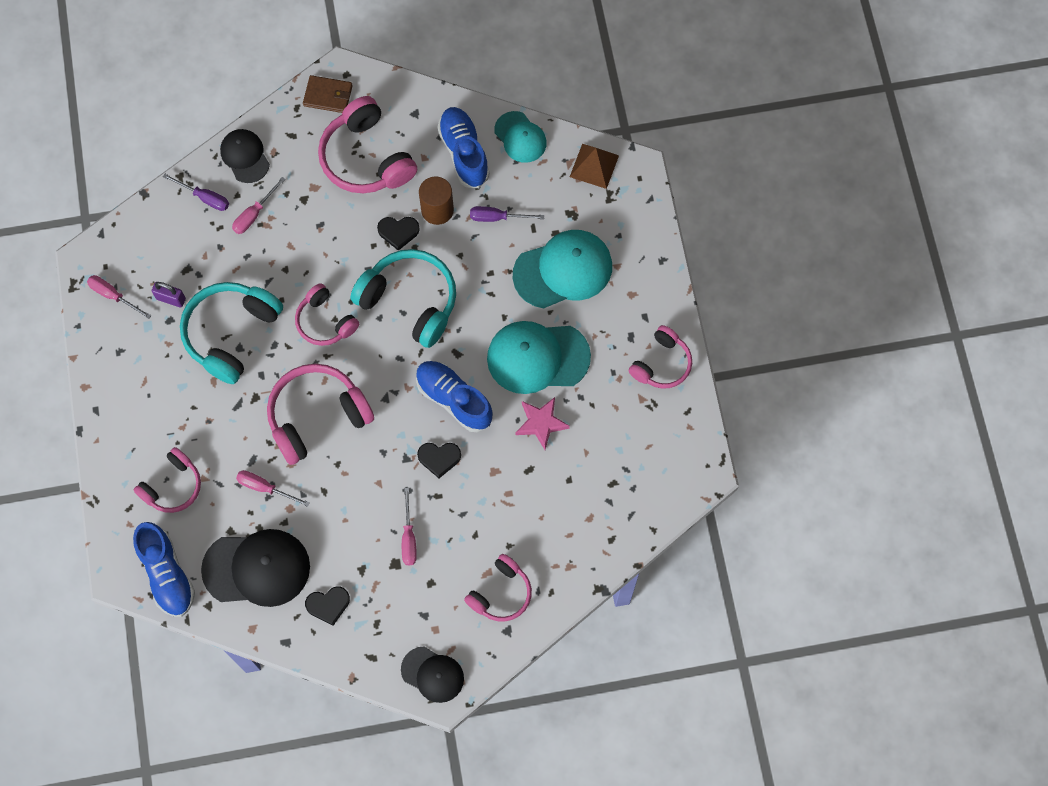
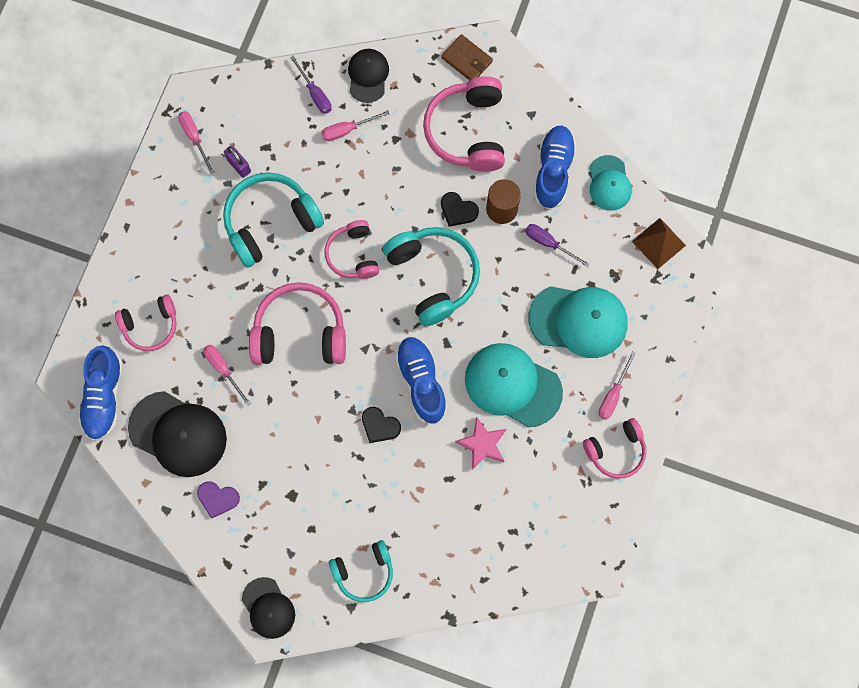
camera: 30 degrees right, 5 degrees up
black heart [305,586,350,626] -> purple heart [197,481,240,518]
pink screwdriver [402,488,417,565] -> pink screwdriver moved to [599,352,636,420]
pink headphones [464,554,532,622] -> turquoise headphones [329,540,393,602]

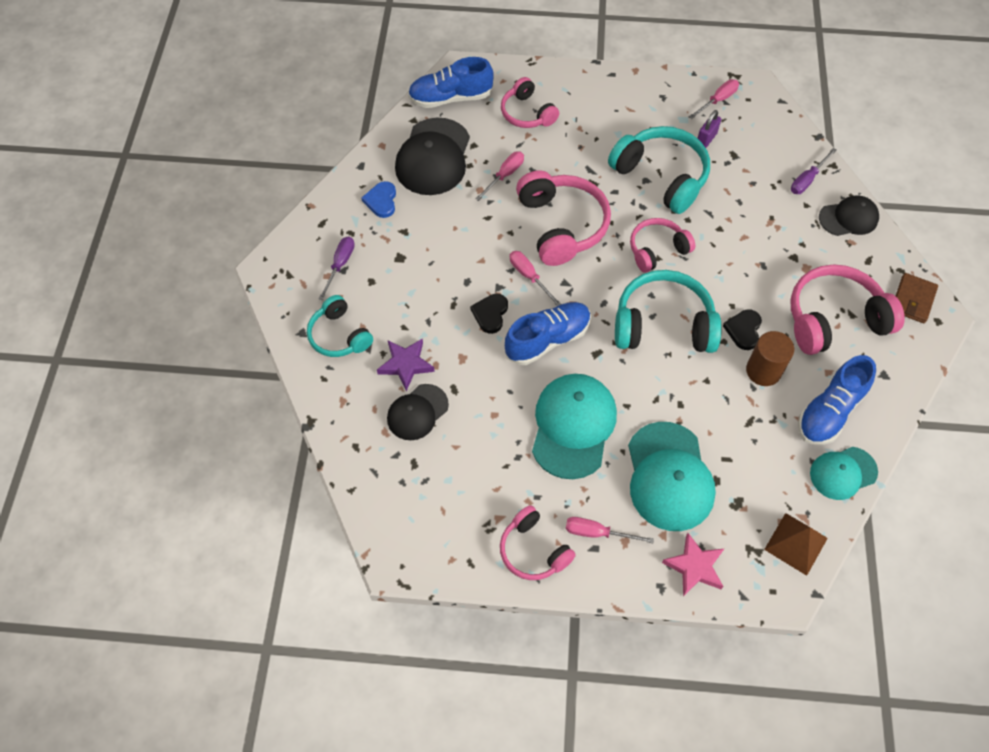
camera: 75 degrees right, 15 degrees down
purple heart [197,481,240,518] -> blue heart [361,181,396,218]
black cap [242,577,295,639] -> black cap moved to [387,384,449,440]
pink screwdriver [321,110,389,141] -> pink screwdriver moved to [510,251,561,306]
turquoise headphones [383,227,480,327] -> turquoise headphones turned 135 degrees counterclockwise [615,270,722,353]
pink star [455,416,507,470] -> pink star moved to [662,533,724,596]
purple screwdriver [525,224,589,267] -> purple screwdriver moved to [319,237,355,300]
blue shoe [534,126,576,210] -> blue shoe turned 135 degrees clockwise [798,355,876,445]
none -> purple star [377,338,435,391]

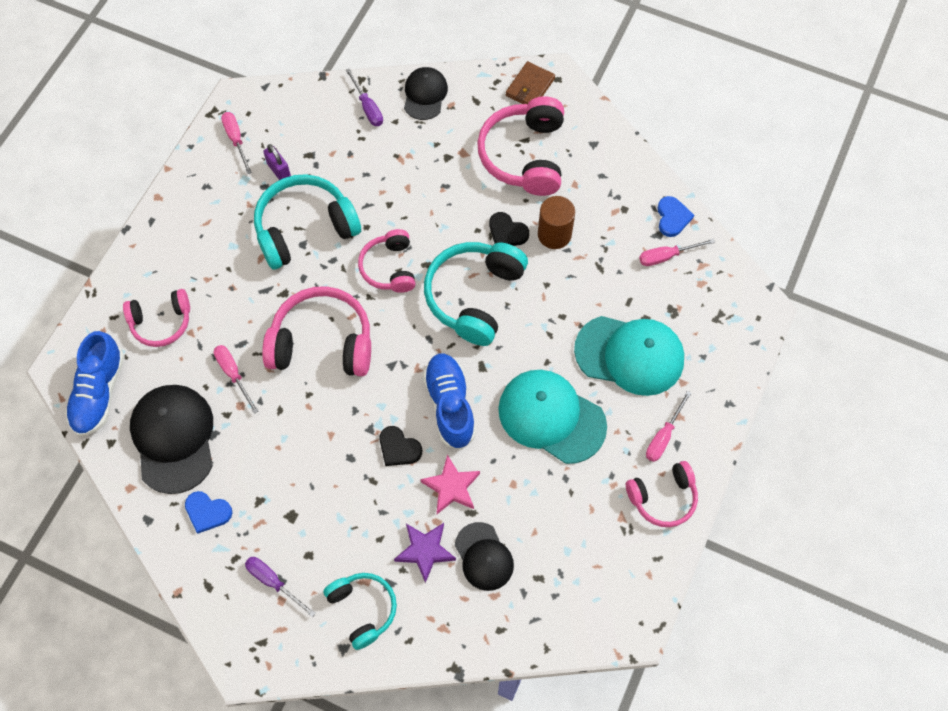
camera: 70 degrees left, 5 degrees up
turquoise headphones [307,295,373,357] -> turquoise headphones turned 105 degrees counterclockwise [323,573,397,650]
black cap [395,118,470,195] -> black cap turned 135 degrees counterclockwise [130,385,213,494]
pink screwdriver [510,251,561,306] -> pink screwdriver moved to [639,238,715,266]
pink star [662,533,724,596] -> pink star moved to [420,455,480,514]
brown pyramid [764,513,828,576] -> none
blue shoe [798,355,876,445] -> none
turquoise cap [810,447,878,500] -> blue heart [657,196,694,237]
brown wallet [896,273,938,323] -> brown wallet turned 75 degrees clockwise [506,61,555,104]

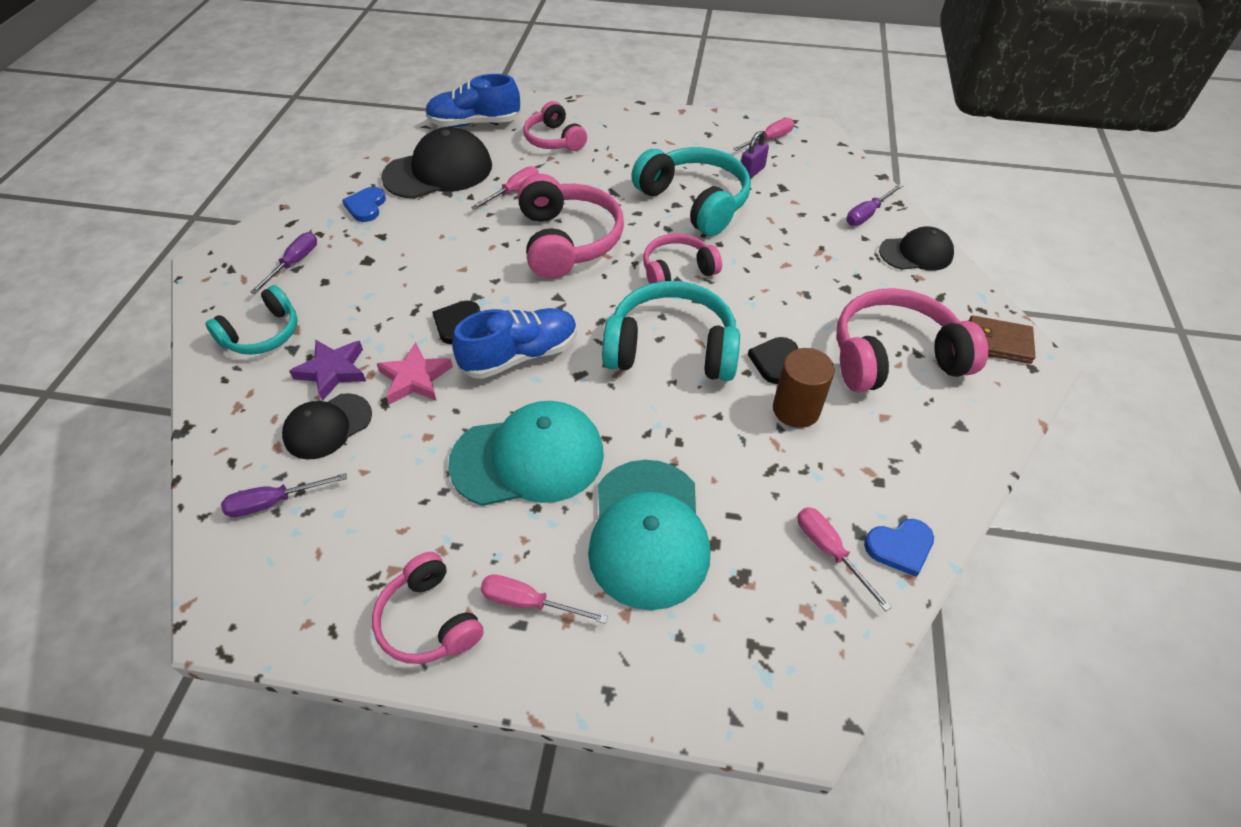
camera: 75 degrees right, 15 degrees down
turquoise cap [498,370,607,464] -> turquoise cap turned 60 degrees clockwise [448,401,604,506]
none -> purple screwdriver [221,473,347,517]

